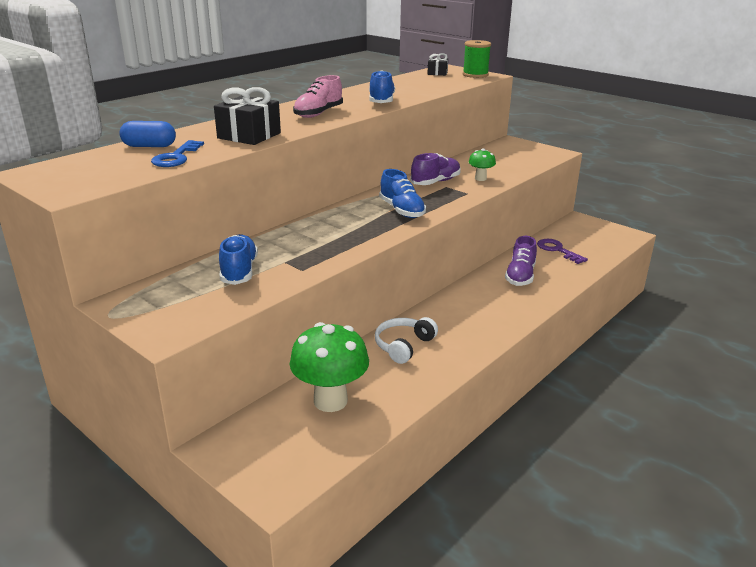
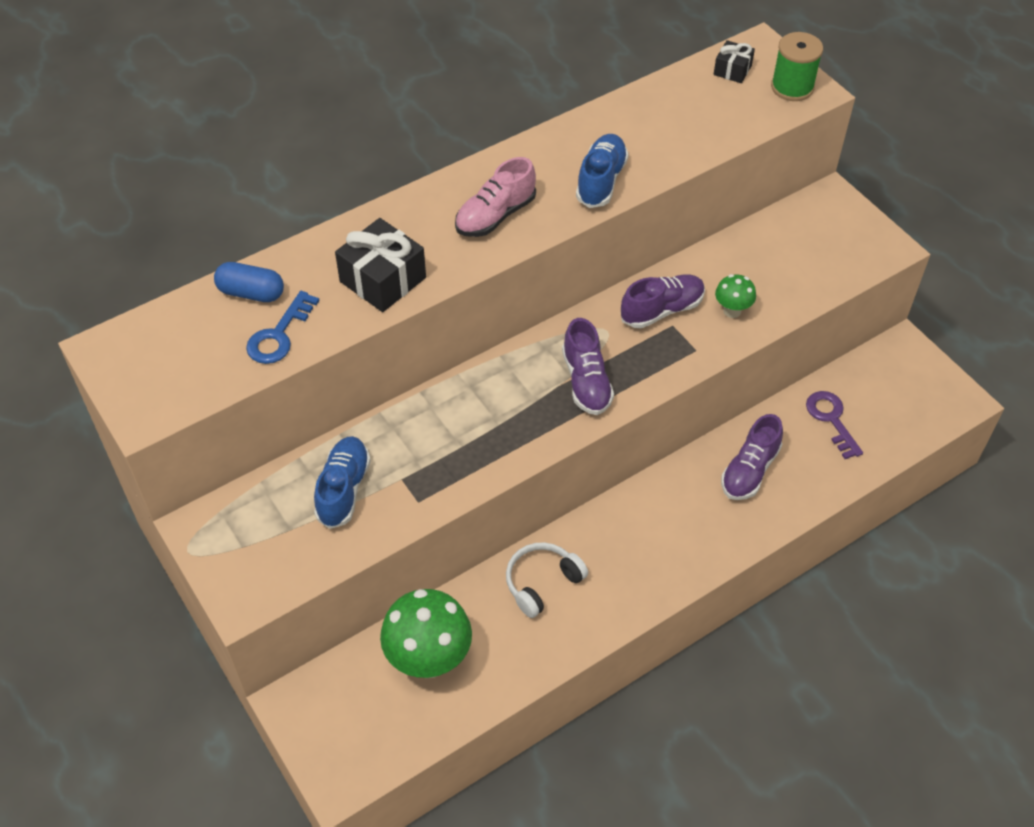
camera: 15 degrees right, 25 degrees up
blue shoe [379,169,426,218] -> purple shoe [562,318,614,415]

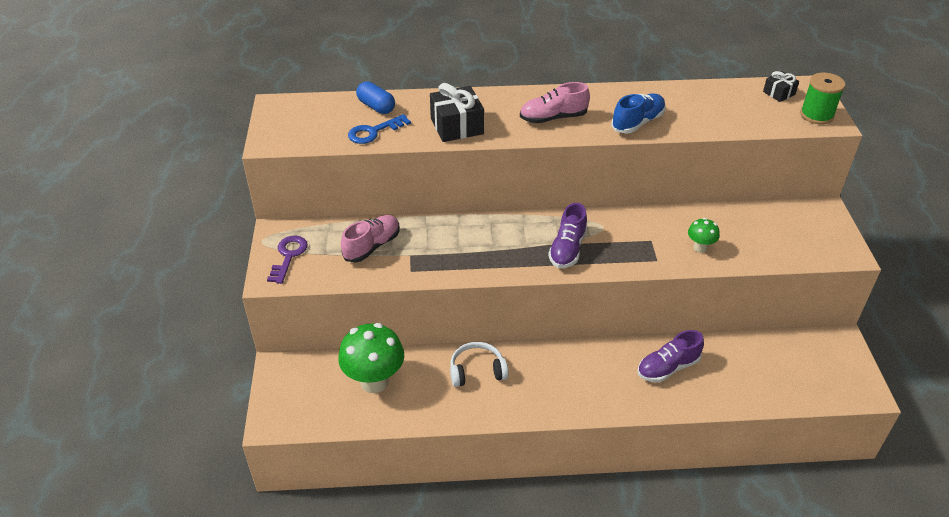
camera: 30 degrees right, 10 degrees down
blue shoe [314,436,371,529] -> pink shoe [341,215,399,263]
purple shoe [621,274,705,328] -> none
purple key [806,391,863,459] -> purple key moved to [267,236,308,284]

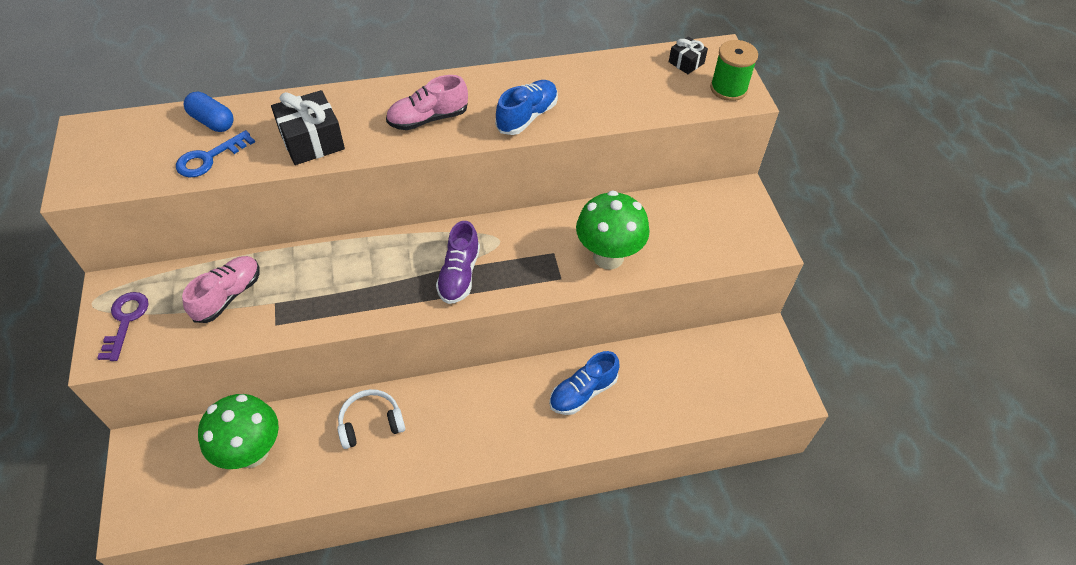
camera: 10 degrees left, 10 degrees up
purple shoe [637,330,704,382] -> blue shoe [549,351,620,415]
green mushroom [688,218,720,253] -> green mushroom [576,190,649,270], size x2.02

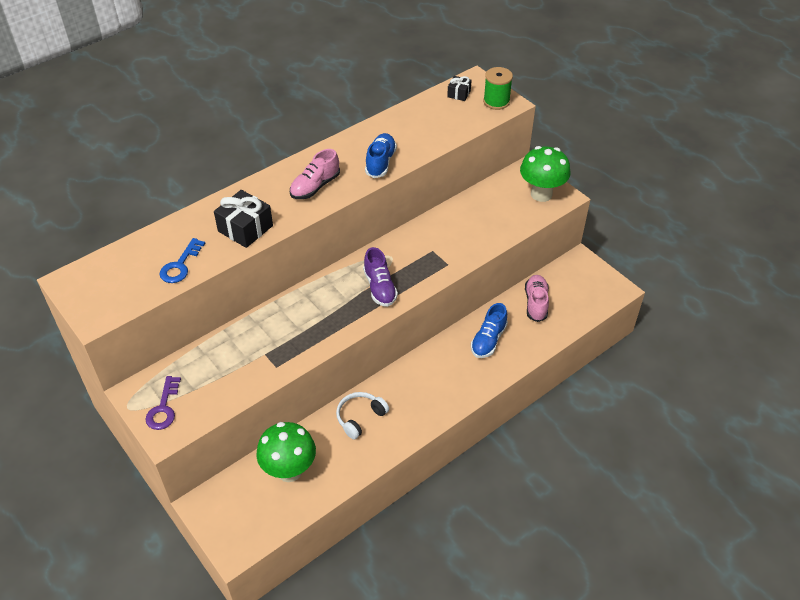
camera: 25 degrees left, 5 degrees down
purple key [97,292,149,361] -> purple key turned 150 degrees counterclockwise [145,376,181,430]
pink shoe [182,256,260,323] -> pink shoe moved to [525,275,549,322]
blue capsule [184,92,234,132] -> none
green mushroom [576,190,649,270] -> green mushroom moved to [520,146,570,202]

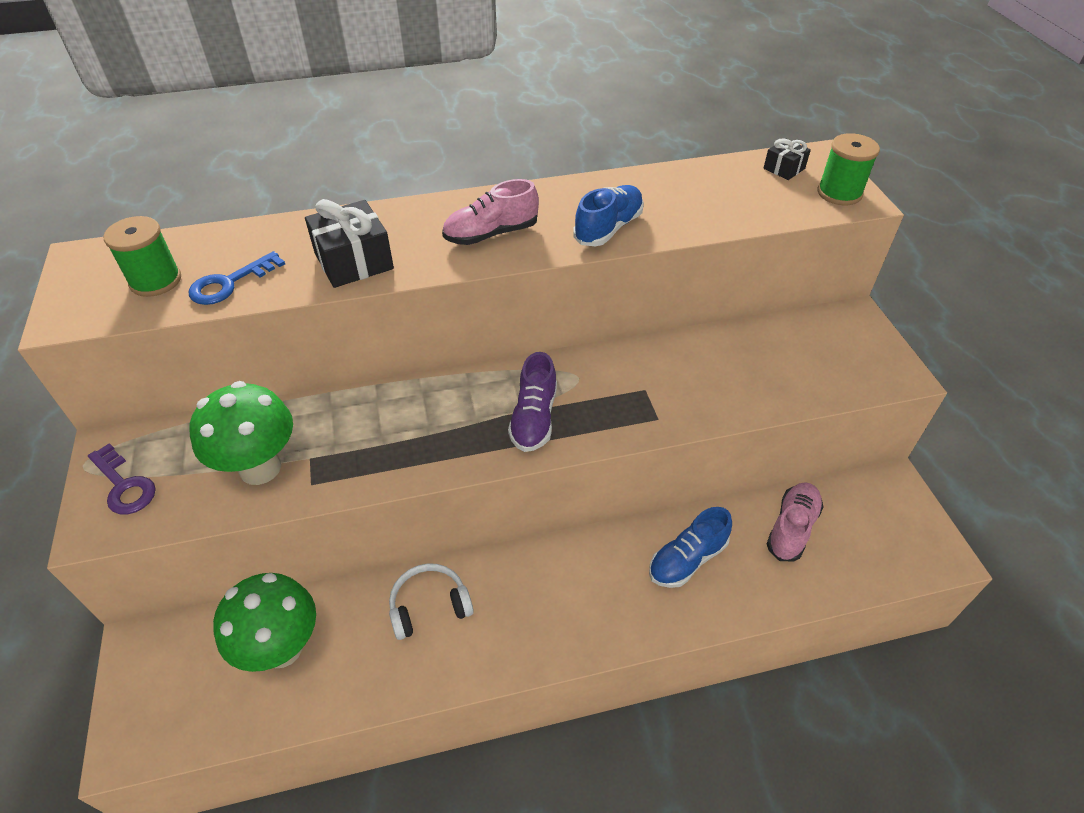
camera: 25 degrees right, 0 degrees up
purple key [145,376,181,430] -> purple key turned 75 degrees counterclockwise [88,443,156,514]
green mushroom [520,146,570,202] -> green mushroom moved to [189,381,293,485]
none -> green spool [104,216,181,297]

